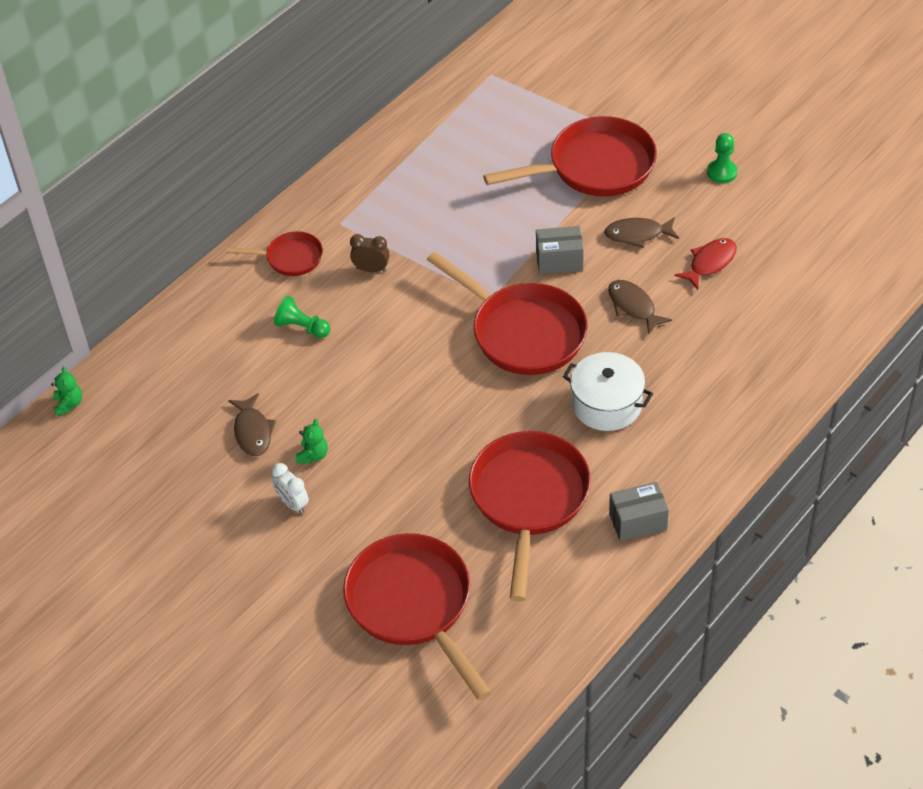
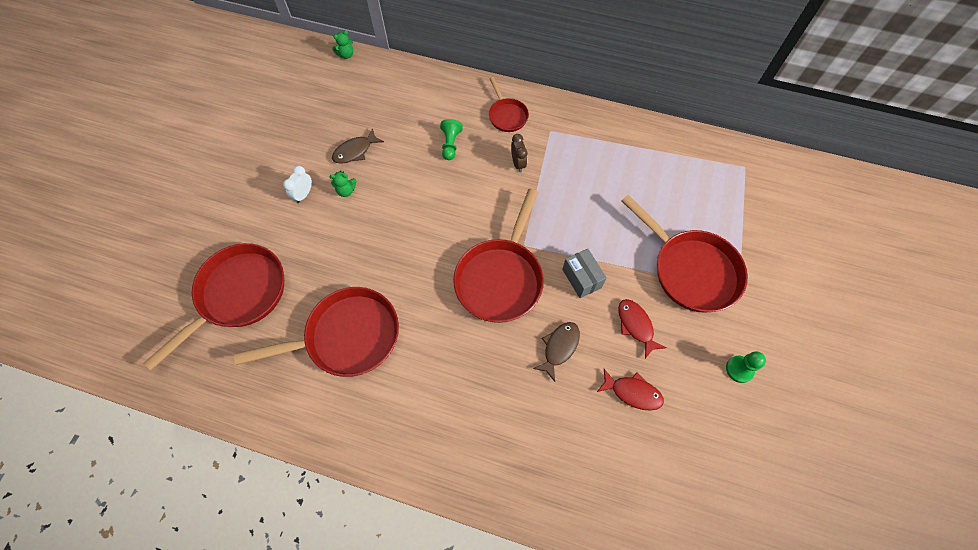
camera: 65 degrees right, 15 degrees up
white pot [563,352,653,431] -> none
brown fish [604,217,679,248] -> red fish [618,299,666,359]
grey box [609,482,669,541] -> none

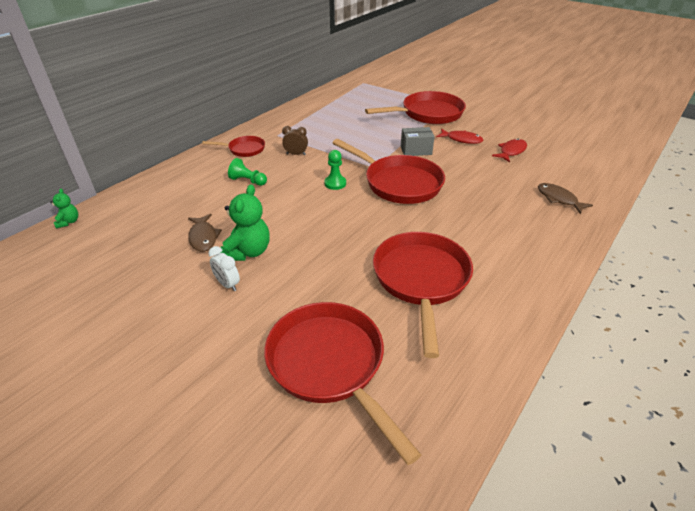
camera: 70 degrees left, 25 degrees down
green teddy bear [330,171,357,197] -> green teddy bear [220,184,270,261], size x1.90
brown fish [533,322,580,382] -> brown fish moved to [538,183,593,214]
red fish [618,299,666,359] -> red fish turned 150 degrees counterclockwise [436,128,483,144]
green pawn [726,352,766,383] -> green pawn moved to [324,150,346,190]

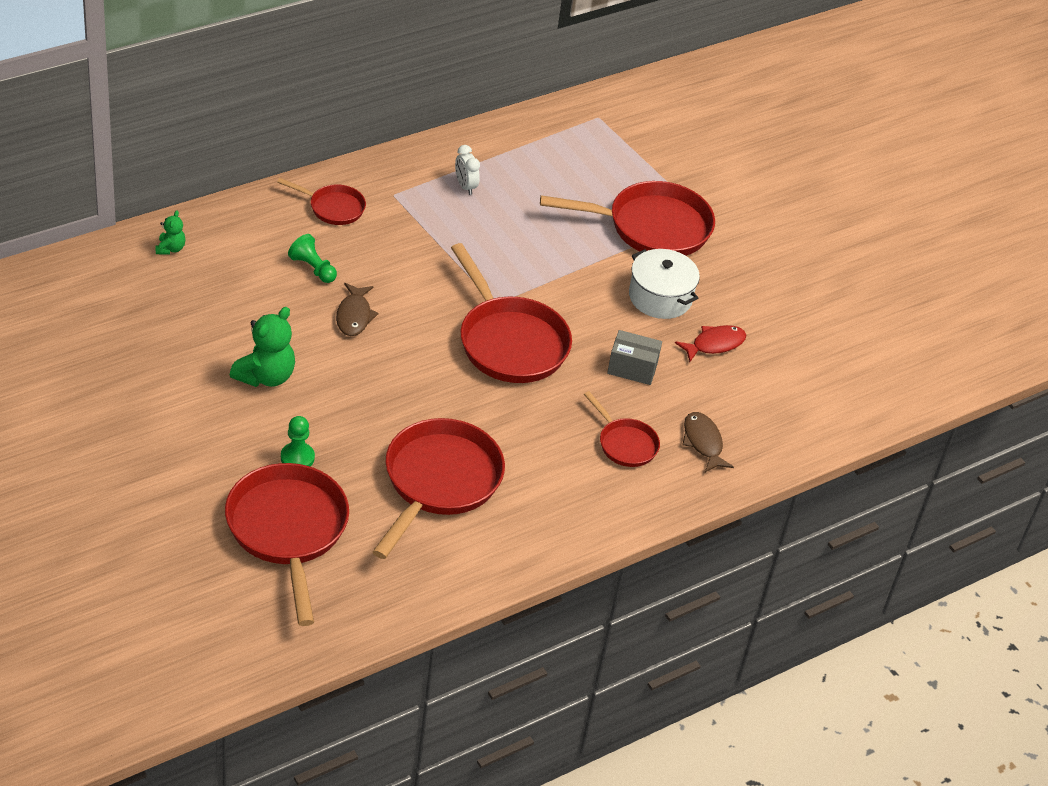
camera: 15 degrees right, 5 degrees up
green teddy bear [50,188,78,229] -> green teddy bear moved to [156,210,186,255]
brown fish [188,214,222,252] -> brown fish moved to [336,283,378,336]
white clock [208,246,240,291] -> white clock moved to [455,145,480,195]
brown clock [282,126,308,155] -> none
green pawn [324,150,346,190] -> green pawn moved to [281,416,315,466]
grey box [401,127,435,156] -> grey box moved to [607,330,662,385]
red fish [436,128,483,144] -> white pot [629,249,700,319]
none -> red pan [584,391,660,467]

